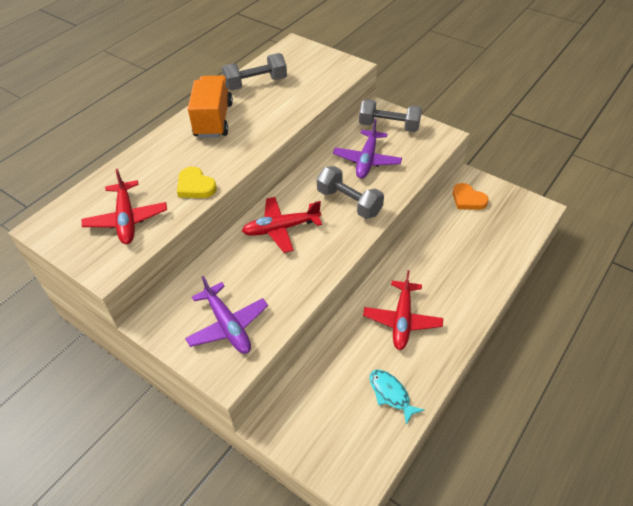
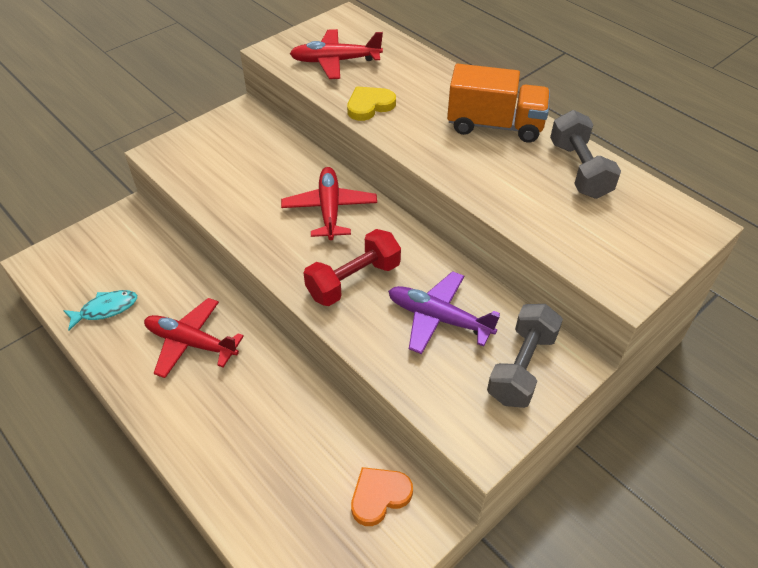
camera: 100 degrees right, 0 degrees up
purple plane [185,276,268,354] -> none
grey dumbbell [317,166,384,219] -> red dumbbell [304,229,401,306]

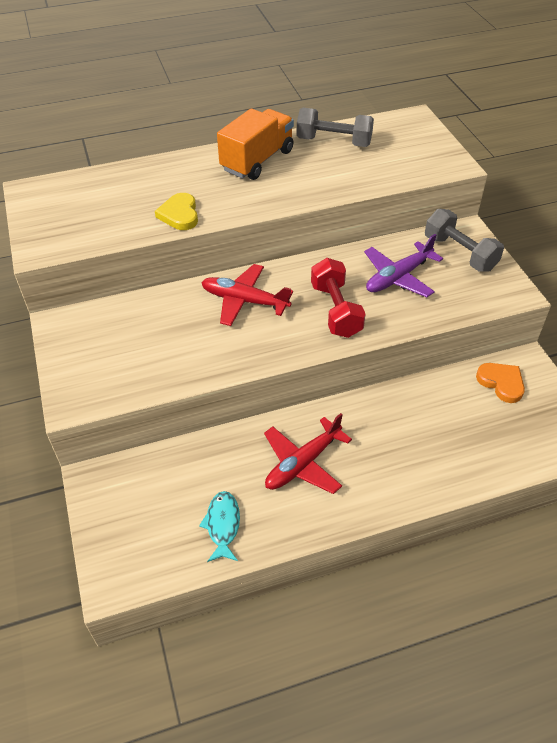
camera: 65 degrees left, 0 degrees up
red plane [290,29,383,79] -> none
orange heart [351,467,413,526] -> orange heart turned 150 degrees clockwise [476,363,525,403]

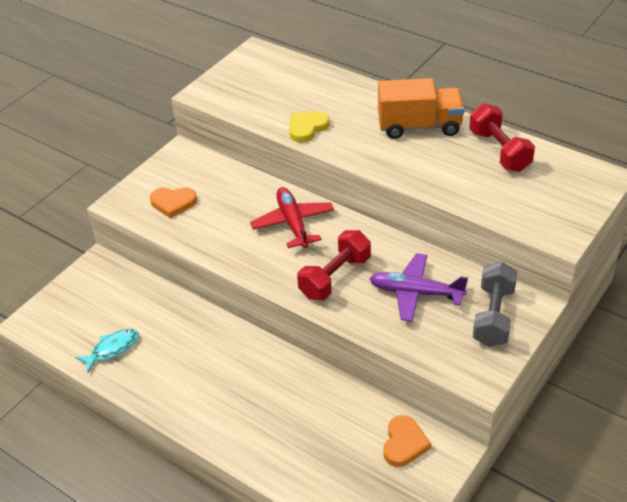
camera: 55 degrees right, 5 degrees down
red plane [264,413,352,494] -> none
grey dumbbell [297,108,374,147] -> red dumbbell [469,103,535,172]
none -> orange heart [150,187,197,219]

